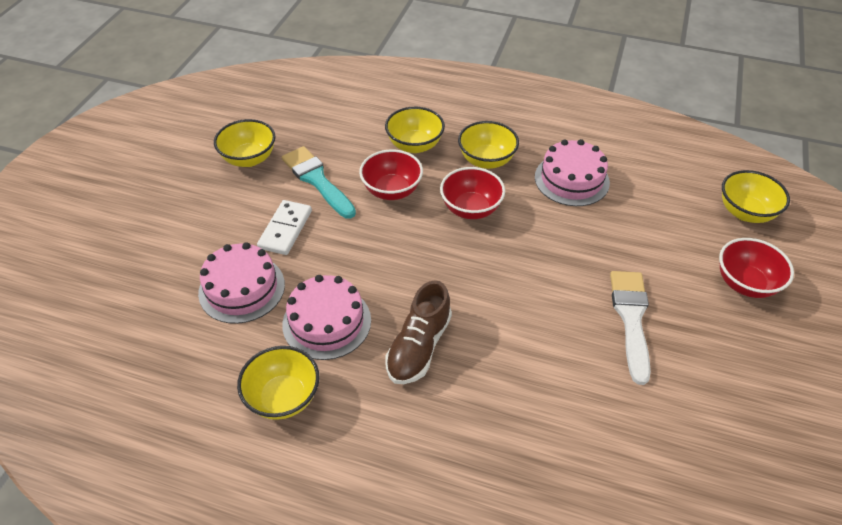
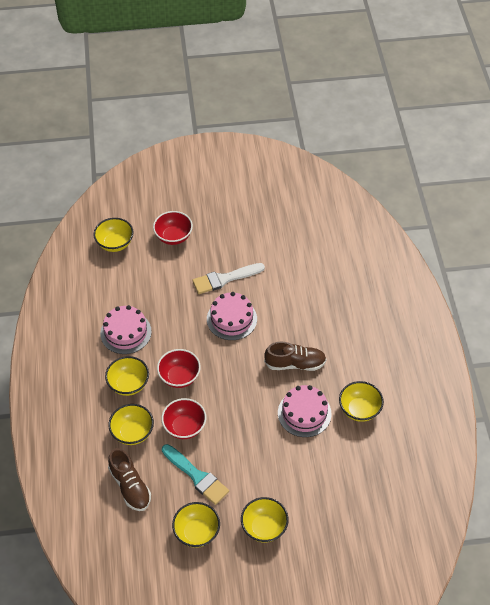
camera: 115 degrees left, 5 degrees up
pink cake [198,242,285,324] -> pink cake moved to [207,292,257,340]
white domino [257,200,312,255] -> none
turquoise brush [282,146,356,219] -> turquoise brush turned 75 degrees counterclockwise [162,444,229,505]
none -> brown shoe [108,448,151,511]
none -> yellow bowl [241,497,289,543]

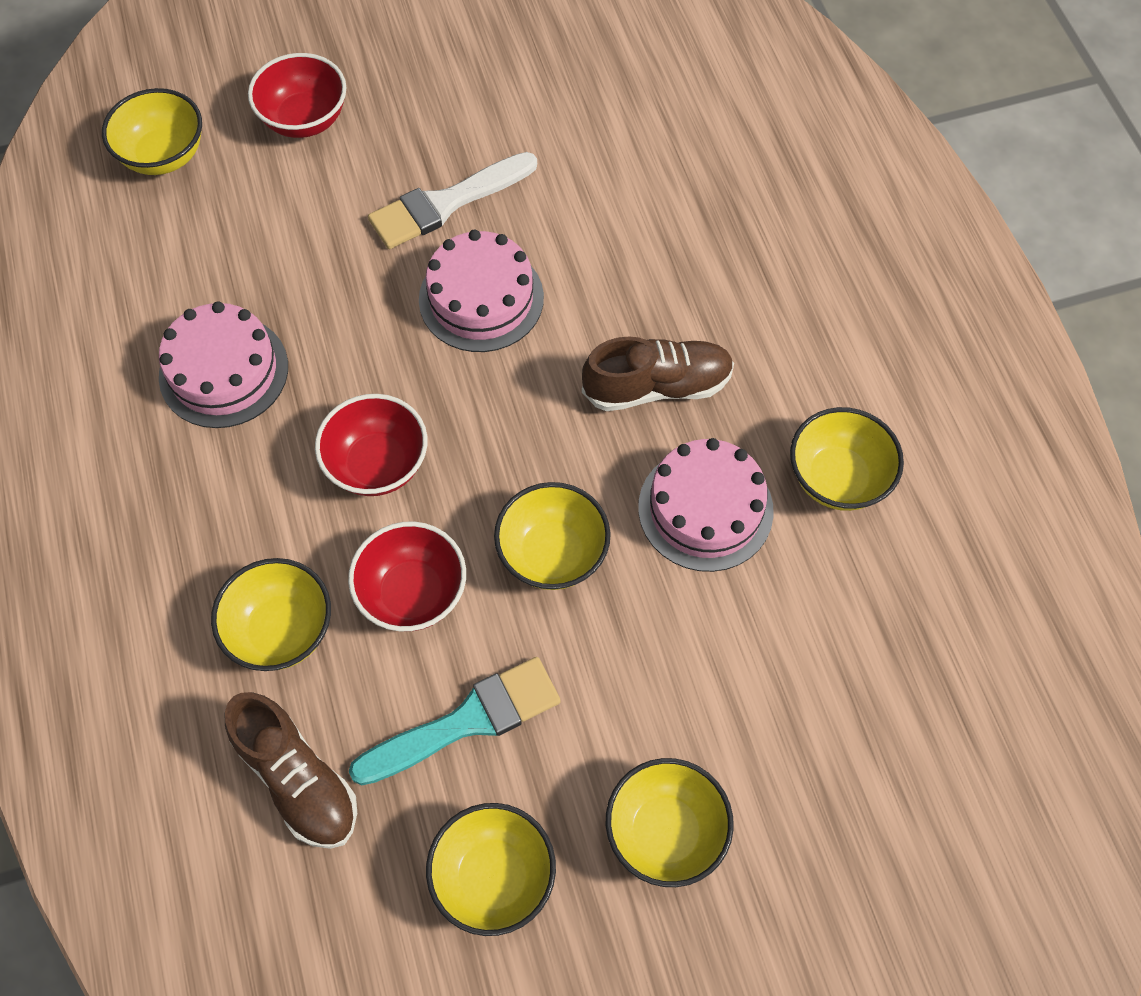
camera: 10 degrees left, 10 degrees up
yellow bowl [105,356,149,396] -> yellow bowl moved to [494,482,611,590]
turquoise brush [162,444,229,505] -> turquoise brush turned 60 degrees counterclockwise [349,657,561,785]

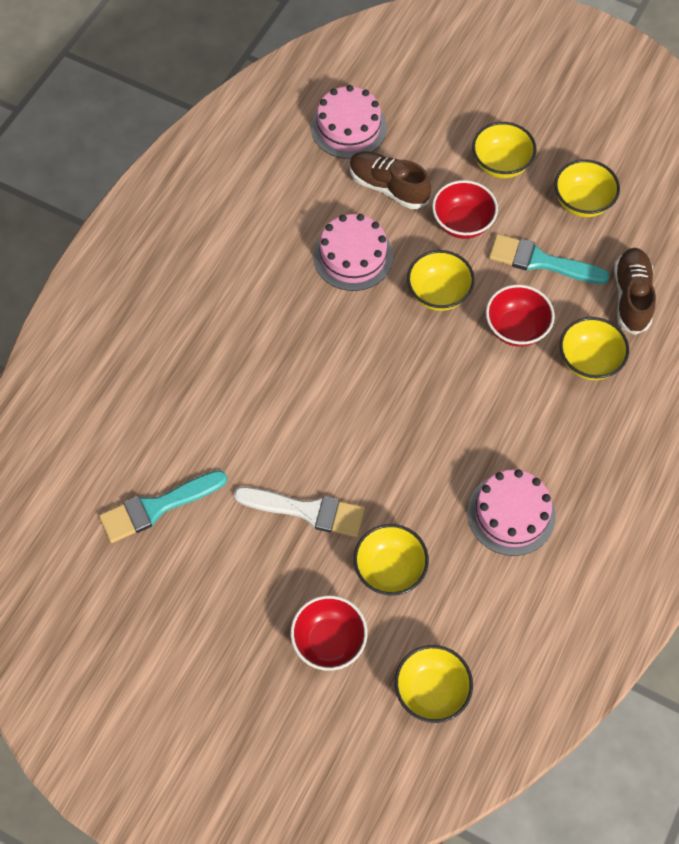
camera: 135 degrees left, 0 degrees up
red bowl [315,394,427,496] -> red bowl moved to [432,180,498,239]
pink cake [419,230,544,352] -> pink cake moved to [311,85,387,159]
brown shoe [582,336,734,411] -> brown shoe moved to [349,151,431,209]
yellow bowl [790,407,904,511] -> yellow bowl moved to [354,524,429,596]
none -> turquoise brush [99,470,227,543]

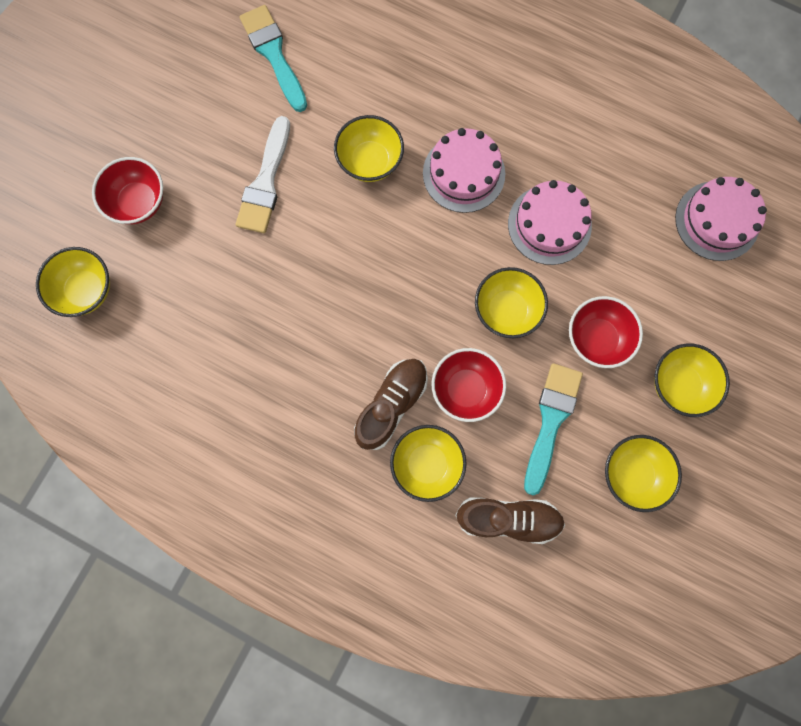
camera: 90 degrees right, 15 degrees up
brown shoe [349,151,431,209] -> brown shoe moved to [354,359,428,450]
yellow bowl [354,524,429,596] -> yellow bowl moved to [334,115,404,182]
pink cake [467,469,556,556] -> pink cake moved to [423,128,505,213]

